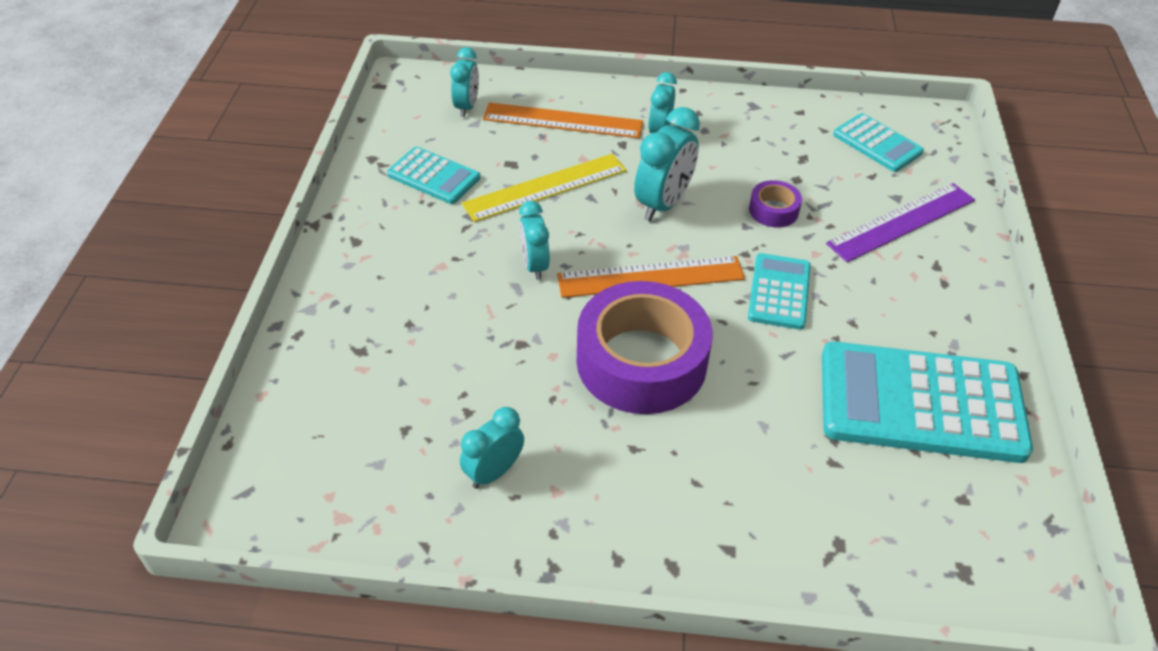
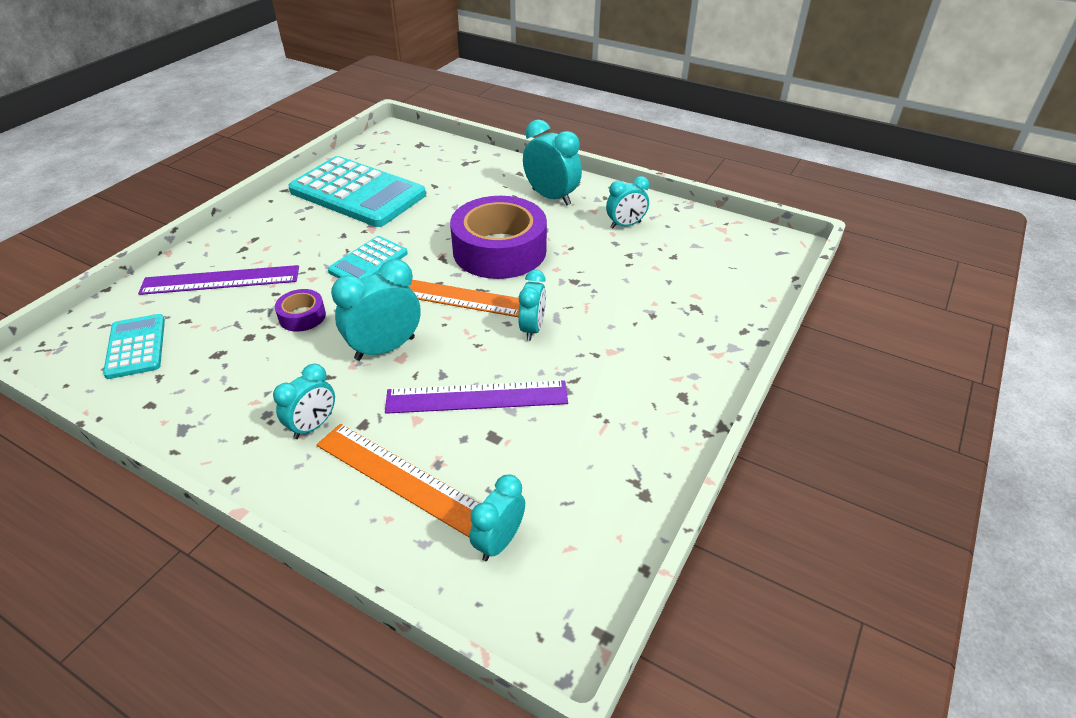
camera: 155 degrees left, 5 degrees down
turquoise calculator [387,147,480,204] -> none
yellow ruler [462,154,627,222] -> purple ruler [385,380,568,414]
none -> turquoise clock [523,119,582,205]

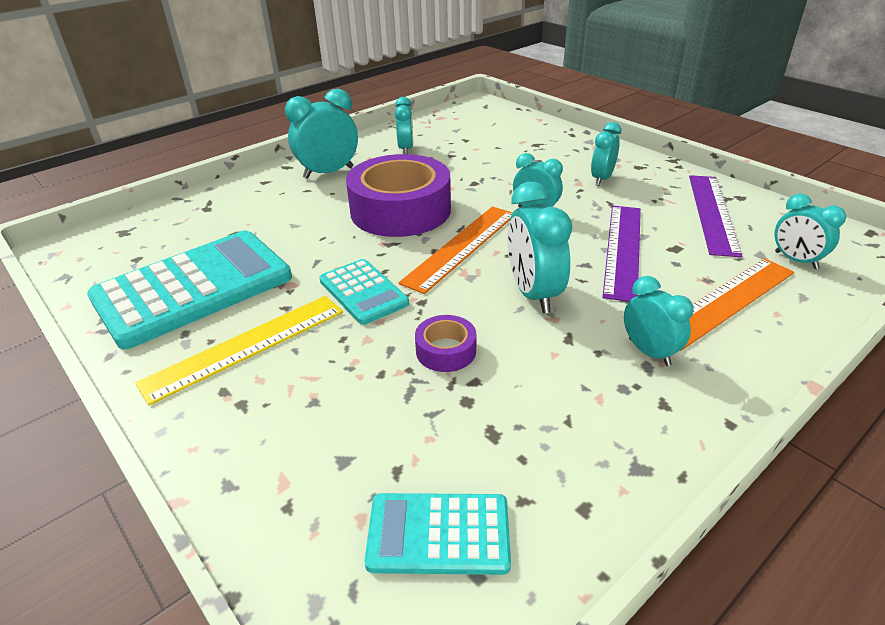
camera: 70 degrees left, 5 degrees down
purple ruler [138,265,299,295] -> purple ruler moved to [689,175,742,257]
none -> yellow ruler [135,296,343,405]
none -> turquoise clock [591,122,621,186]

